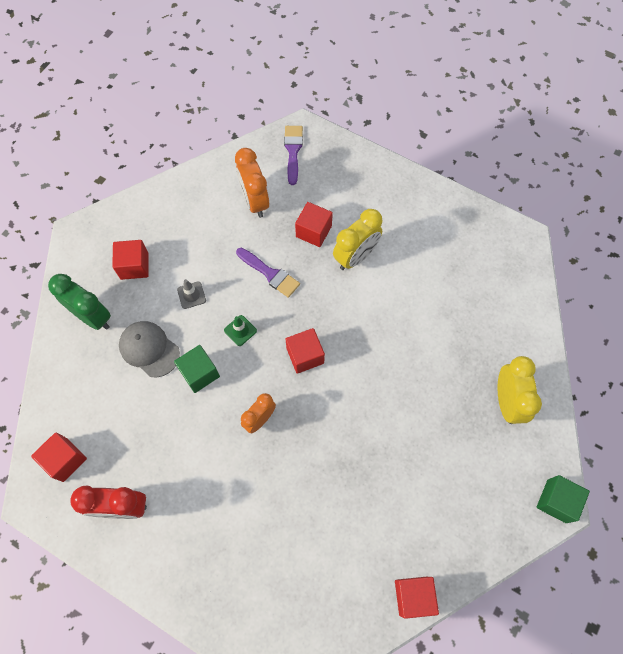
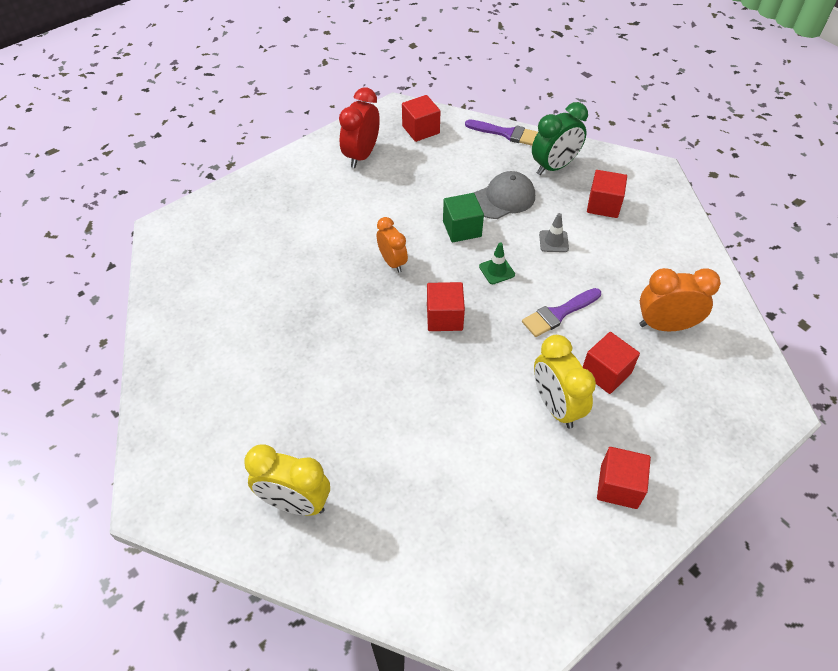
camera: 110 degrees right, 15 degrees down
purple brush [284,126,303,185] -> purple brush moved to [465,120,538,146]
red cube [395,577,439,619] -> red cube moved to [597,447,651,509]
green cube [537,475,590,523] -> none

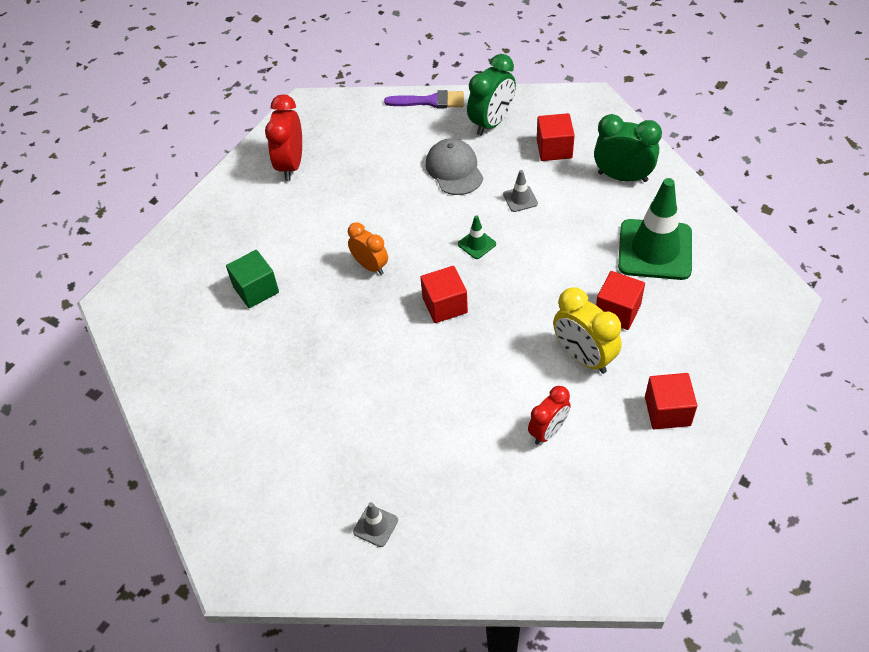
camera: 15 degrees left, 0 degrees up
yellow clock [244,444,330,516] -> grey traffic cone [353,502,398,547]
red cube [402,95,440,142] -> none
green cube [443,193,484,243] -> green cube moved to [226,250,279,308]
grey cap [474,171,535,219] -> grey cap turned 60 degrees counterclockwise [426,138,483,195]
purple brush [522,288,601,337] -> none
orange clock [639,268,721,331] -> green traffic cone [618,178,692,280]
none -> red clock [528,386,571,445]
none -> green clock [594,114,662,182]

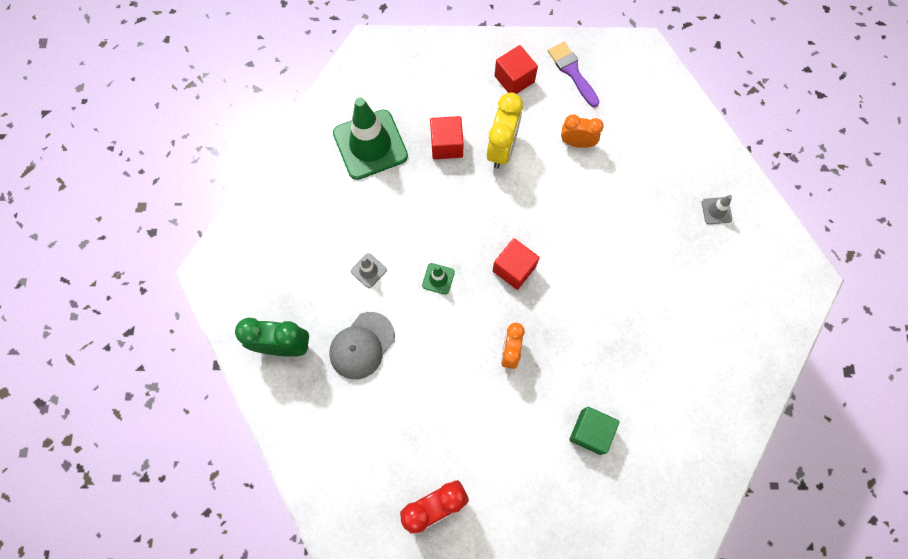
camera: 125 degrees left, 20 degrees up
purple brush [384,90,464,109] -> purple brush moved to [548,42,599,107]
red clock [528,386,571,445] -> orange clock [561,114,604,148]
red cube [537,113,575,161] -> none
green clock [594,114,662,182] -> none

